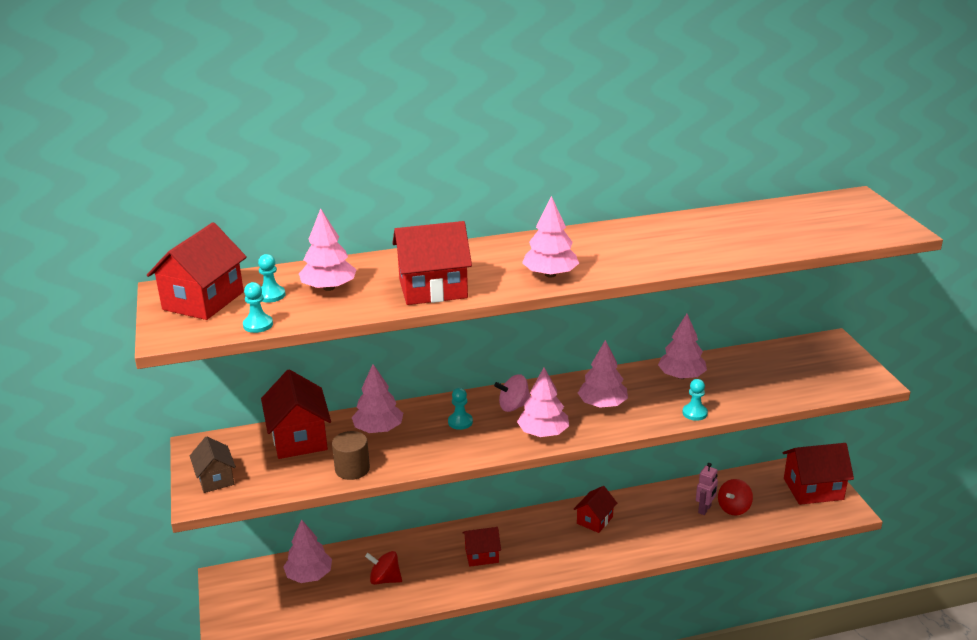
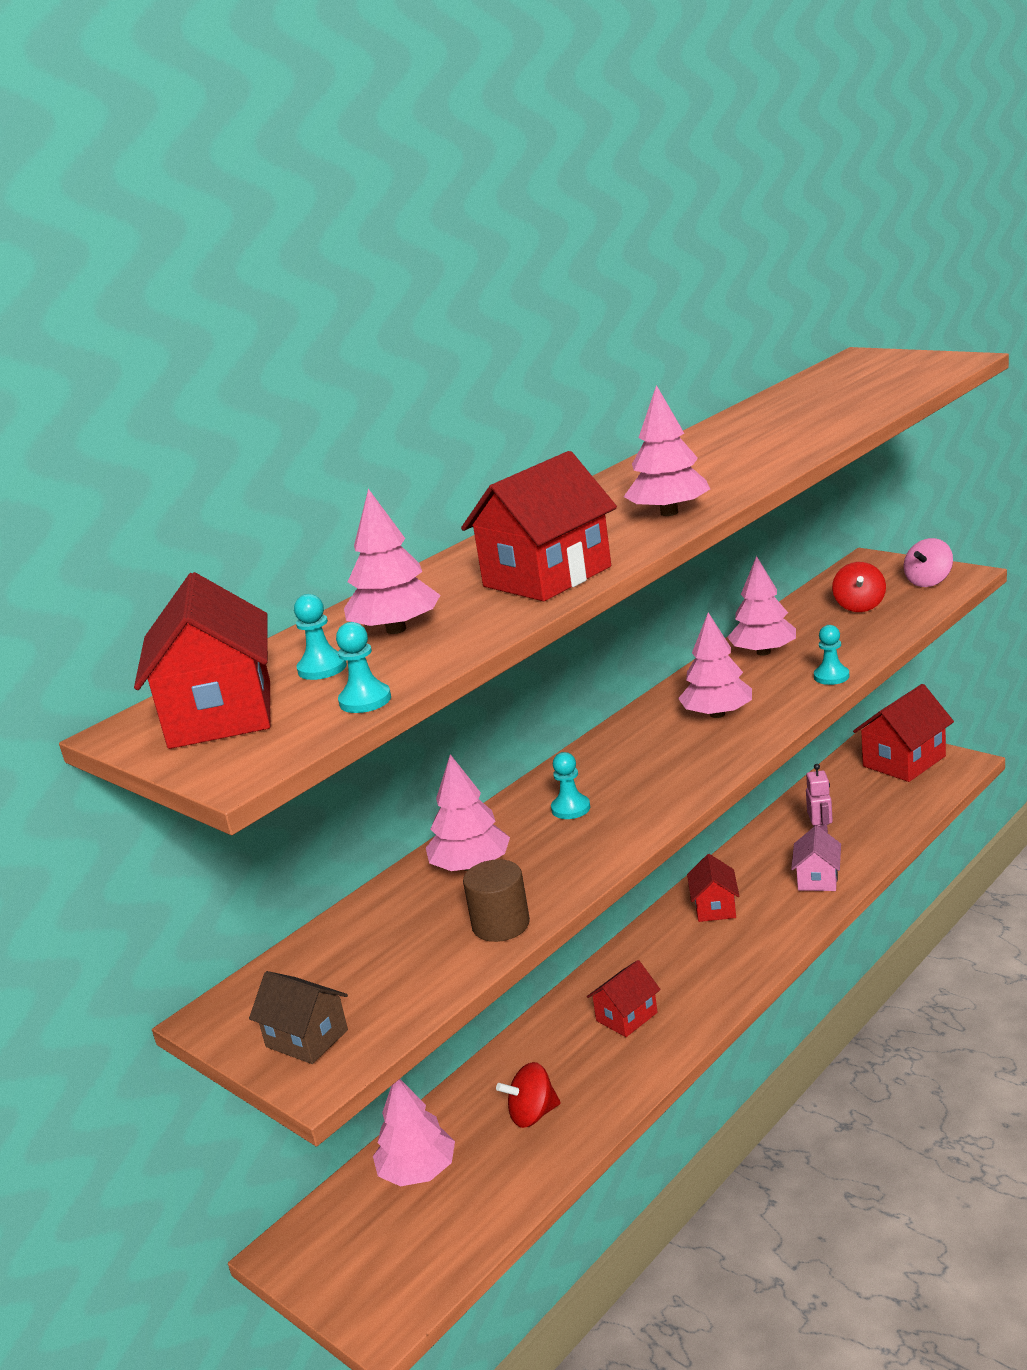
camera: 30 degrees left, 5 degrees down
red house [261,369,331,459] -> none
pink spinning top [494,374,530,412] -> pink spinning top moved to [904,538,953,587]
pink tree [517,368,569,437] -> none
red spinning top [718,479,753,516] -> red spinning top moved to [832,562,886,612]
none -> pink house [791,826,841,891]

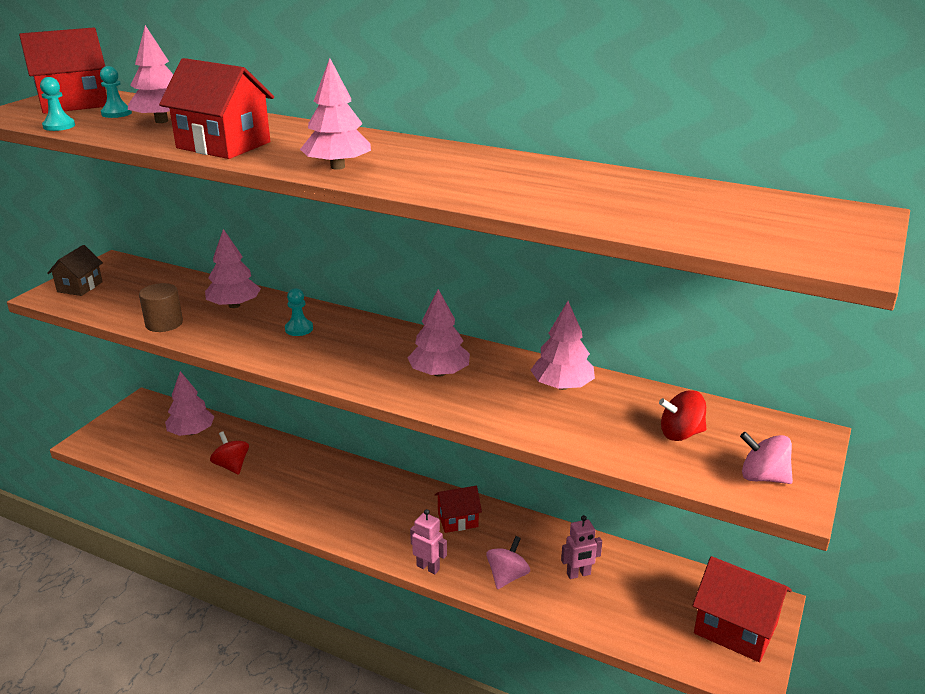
camera: 70 degrees right, 5 degrees up
red house [587,960,661,1037] -> none
pink house [791,826,841,891] -> pink spinning top [486,536,530,589]
turquoise pawn [814,625,849,685] -> none
none -> pink robot [410,509,447,574]

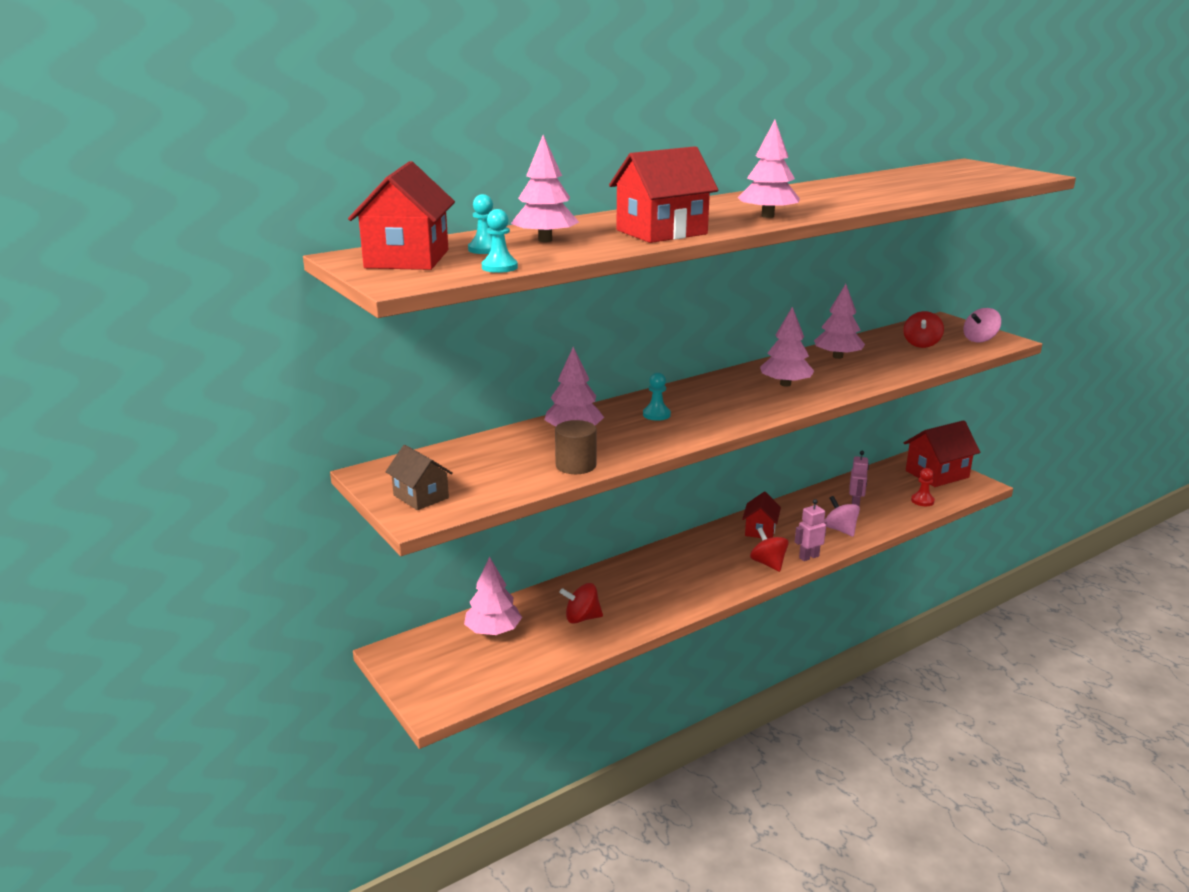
camera: 60 degrees left, 5 degrees down
none -> red spinning top [750,527,789,572]
none -> red pawn [911,468,935,506]

